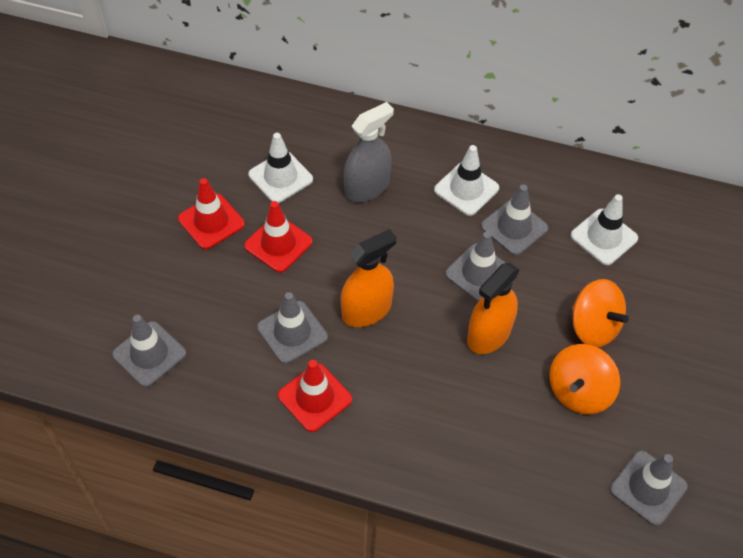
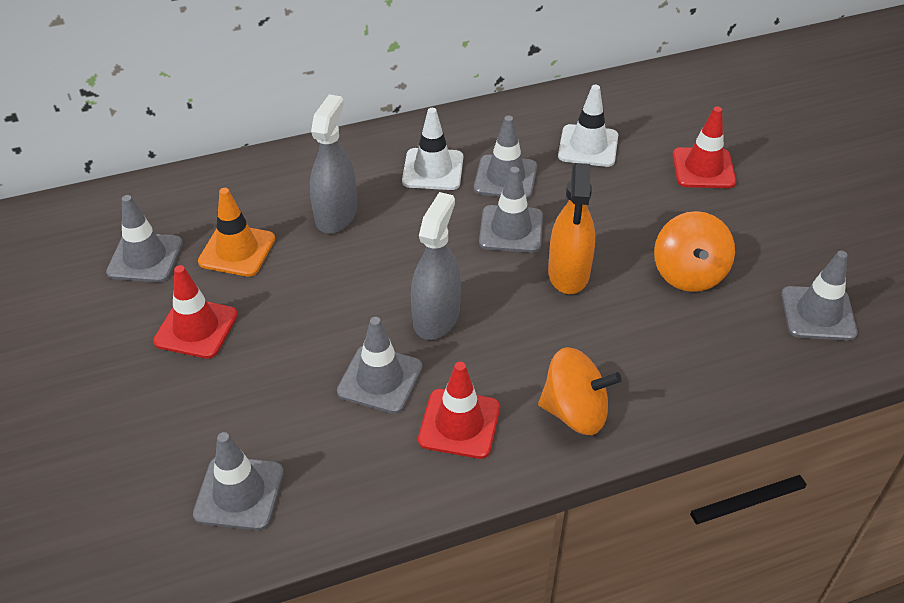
camera: 35 degrees left, 10 degrees down
red traffic cone [244,201,313,273] -> red traffic cone moved to [672,106,736,188]
white traffic cone [248,133,313,203] -> orange traffic cone [198,188,275,277]
orange spray bottle [341,229,397,327] -> grey spray bottle [411,192,461,340]
orange spinning top [572,279,629,347] -> orange spinning top moved to [538,347,622,435]
none -> grey traffic cone [106,195,183,282]

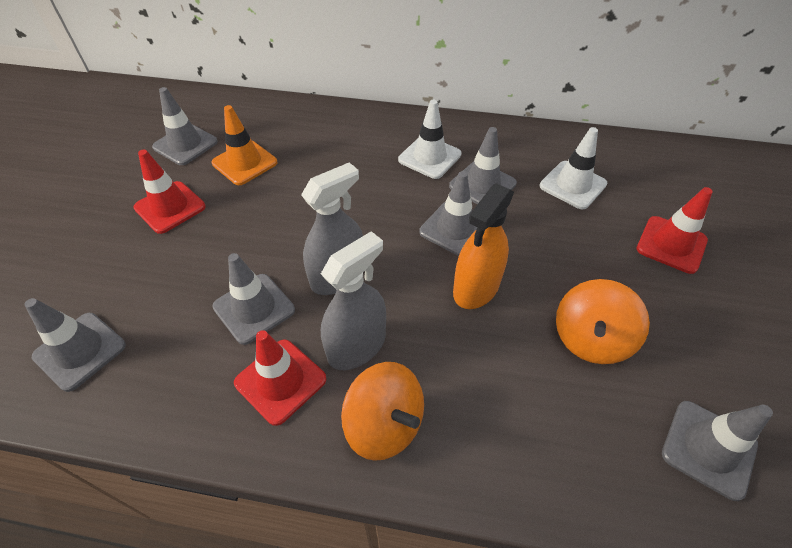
camera: 30 degrees right, 5 degrees up
grey spray bottle [310,94,357,233] -> grey spray bottle moved to [321,231,386,370]

